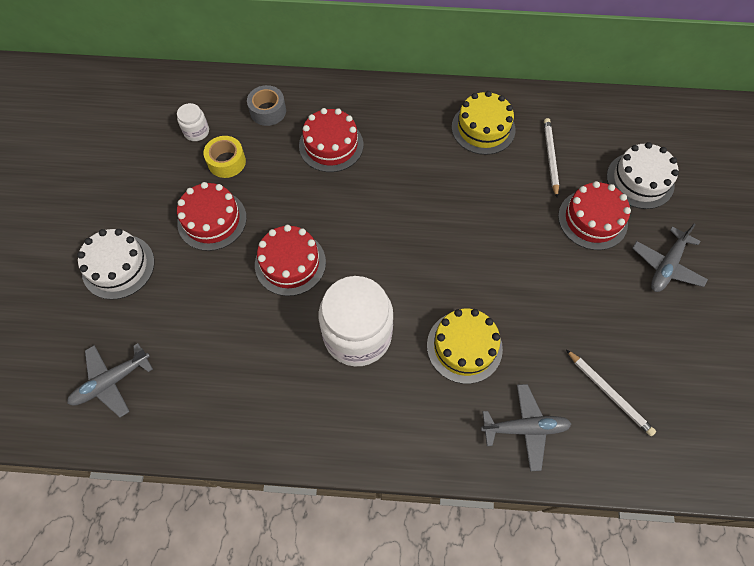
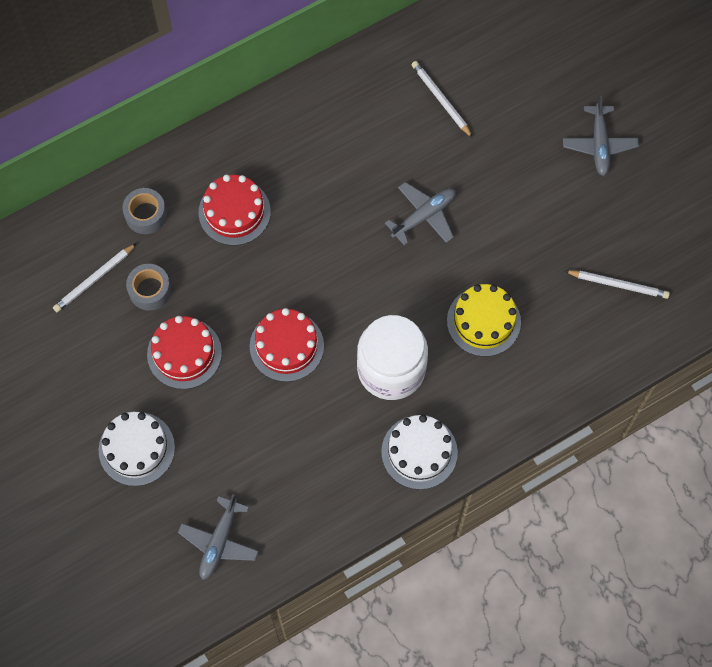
camera: 35 degrees left, 5 degrees up
white jar [177,103,209,141] -> white pencil [53,243,137,312]
yellow tape [203,136,246,178] -> grey tape [126,264,171,311]
yellow cake [452,91,515,155] -> none
grey plane [481,384,571,471] -> grey plane moved to [385,182,456,245]
red cake [558,181,631,250] -> none
white cake [607,142,679,209] -> white cake moved to [381,415,458,490]

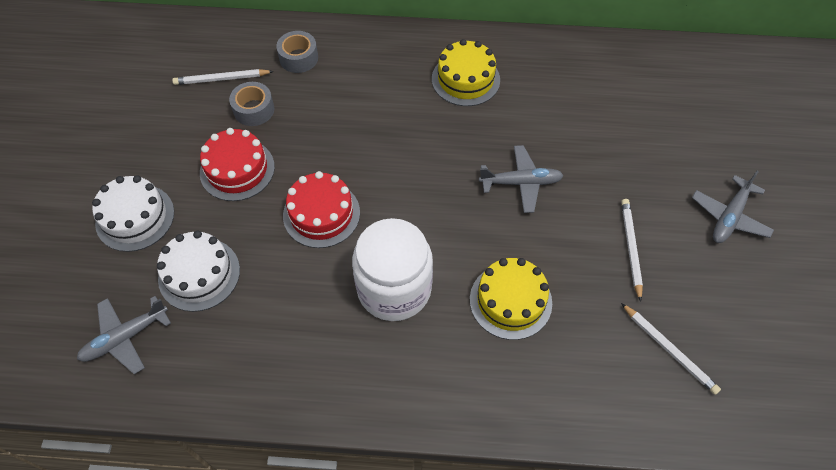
camera: 35 degrees right, 10 degrees down
red cake [199,175,271,245] -> none
white cake [381,415,458,490] -> white cake moved to [157,231,240,312]
white pencil [411,61,473,138] -> white pencil moved to [621,199,643,302]
none -> yellow cake [432,39,500,106]

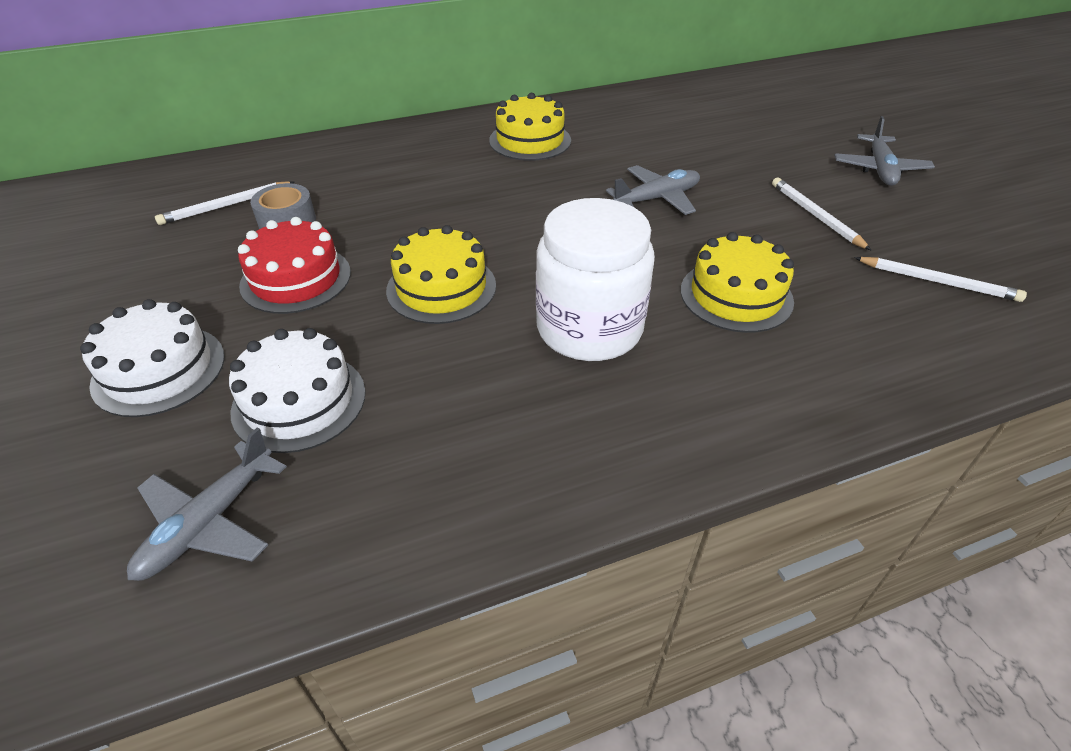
camera: 25 degrees left, 15 degrees down
grey tape [276,31,318,73] -> none
red cake [283,171,360,248] -> yellow cake [386,225,496,324]

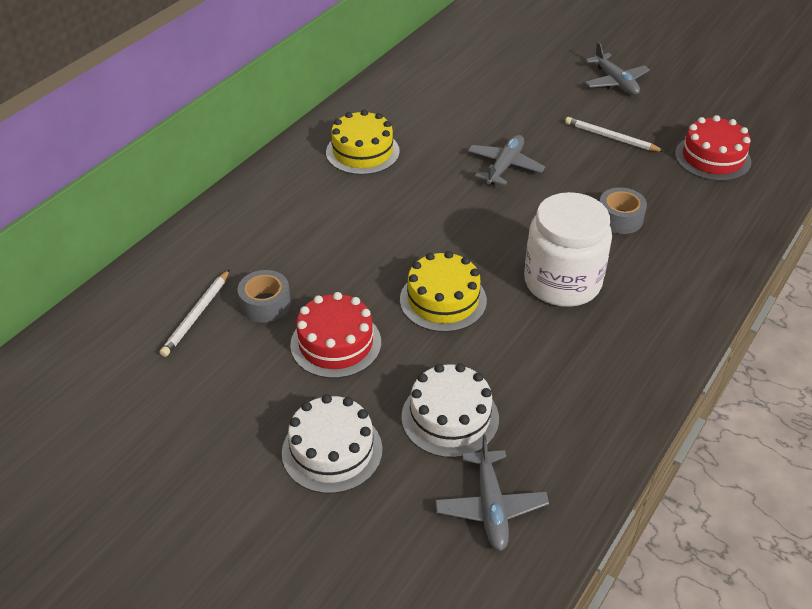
camera: 35 degrees left, 0 degrees up
yellow cake [681,232,794,333] -> grey tape [599,187,647,234]
white pencil [854,257,1027,302] -> red cake [675,115,751,181]

